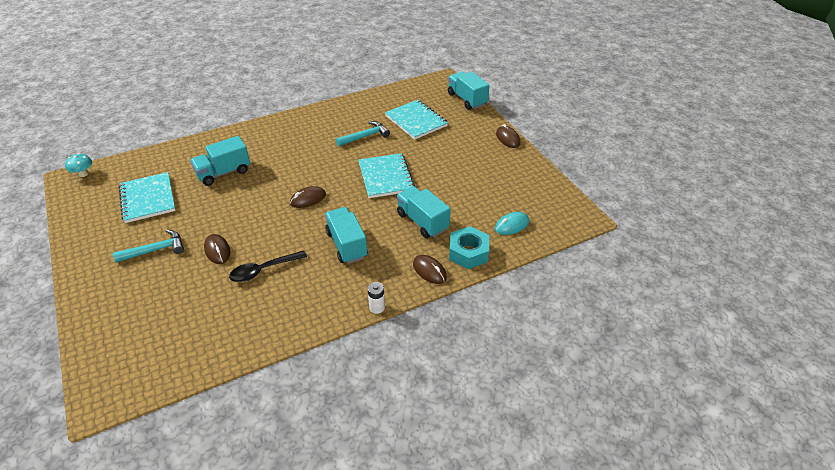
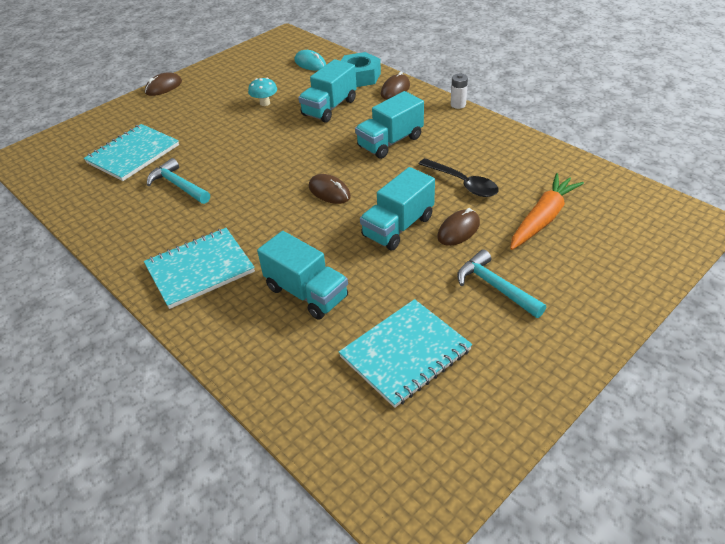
camera: 105 degrees left, 0 degrees up
turquoise mushroom [65,153,92,177] -> turquoise mushroom moved to [248,78,277,106]
turquoise notebook [359,153,415,198] -> turquoise notebook moved to [144,228,255,309]
turquoise truck [448,71,490,110] -> turquoise truck moved to [360,167,435,250]
none -> orange carrot [510,173,584,250]

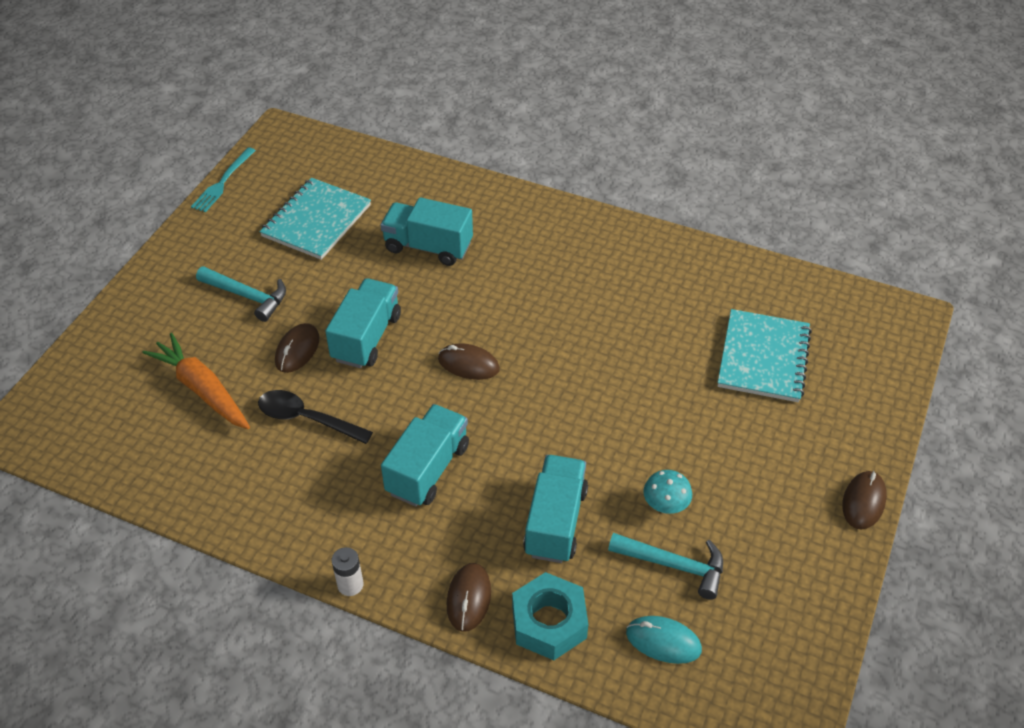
camera: 155 degrees right, 5 degrees up
turquoise notebook [144,228,255,309] -> none
turquoise hammer [147,158,210,204] -> turquoise hammer moved to [608,533,723,600]
orange carrot [510,173,584,250] -> orange carrot turned 120 degrees clockwise [142,333,250,429]
none -> turquoise fork [191,147,256,212]

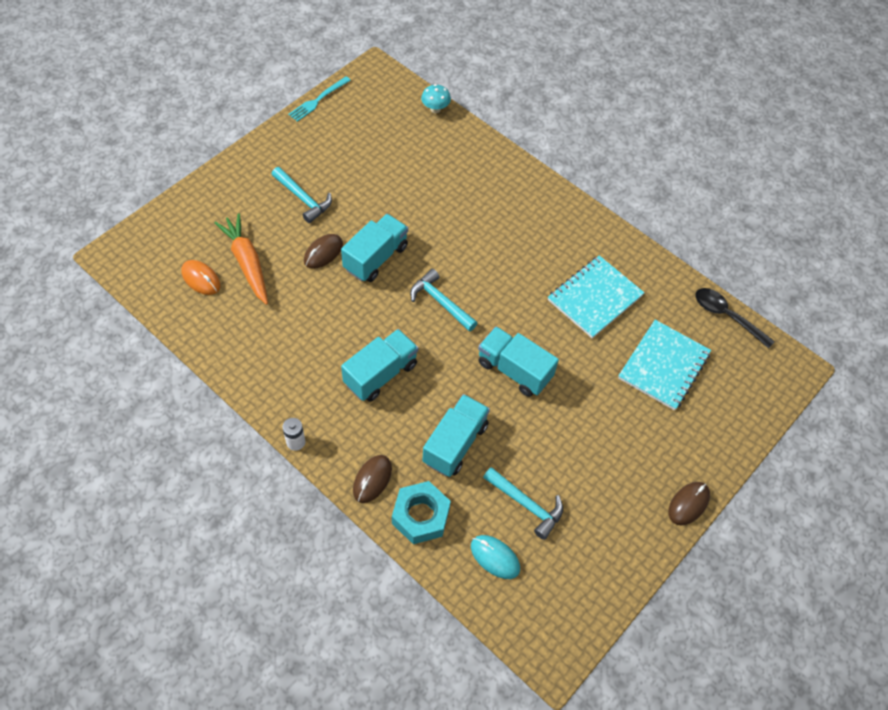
camera: 15 degrees right, 10 degrees up
black spoon [258,390,373,444] -> black spoon moved to [695,288,775,349]
turquoise notebook [260,178,371,260] -> turquoise notebook moved to [548,255,645,338]
turquoise truck [380,197,473,266] -> turquoise truck moved to [478,327,559,397]
brown mouse [438,343,500,380] -> turquoise hammer [410,269,477,332]
turquoise mushroom [643,470,692,514] -> turquoise mushroom moved to [421,84,451,113]
none -> orange mouse [181,260,221,295]

